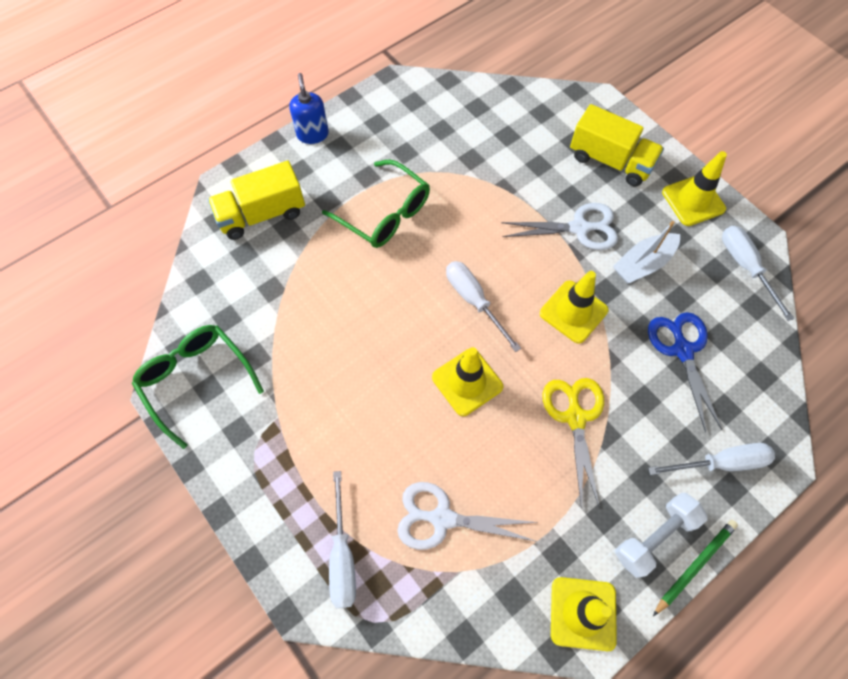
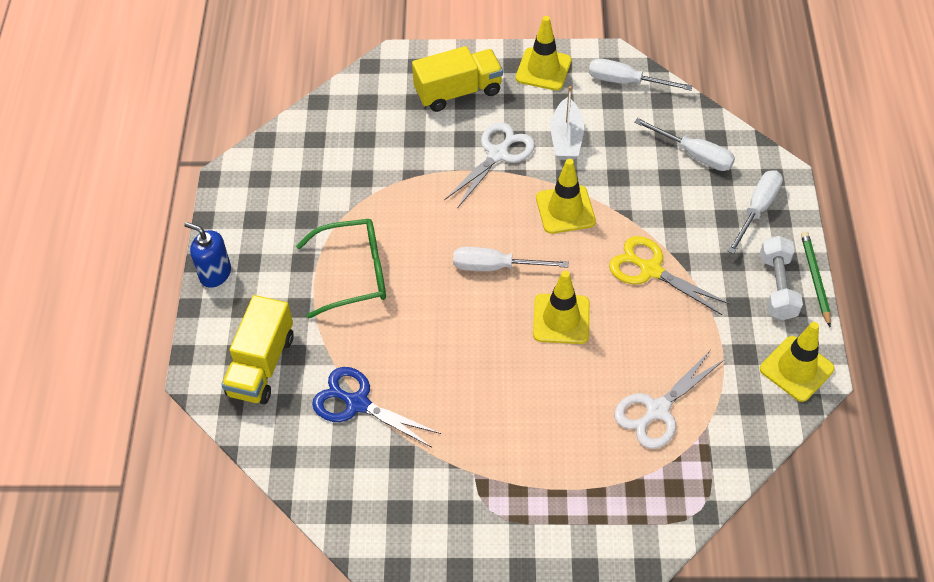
camera: 50 degrees left, 10 degrees down
green glasses [132,325,264,449] -> none
white screwdriver [329,471,356,608] -> white screwdriver moved to [634,118,735,171]
blue scissors [648,312,722,433] -> blue scissors moved to [312,367,441,447]

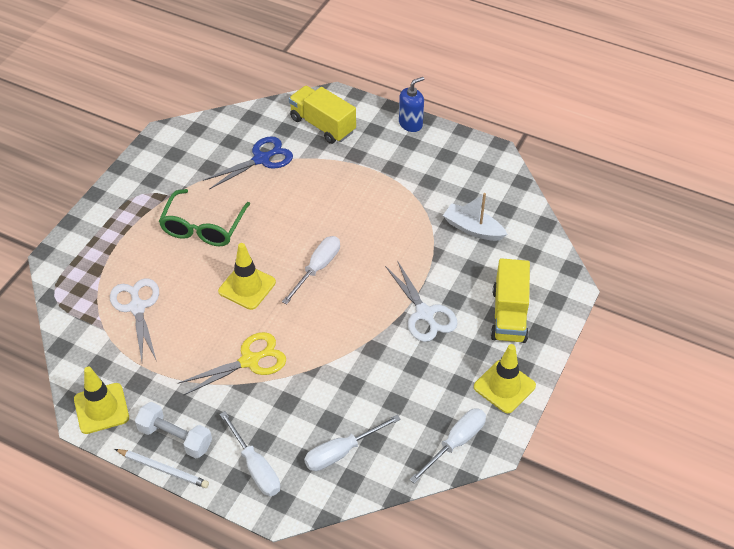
camera: 115 degrees right, 5 degrees down
green glasses [296,219,386,319] -> green glasses moved to [159,189,250,246]
yellow traffic cone [536,159,596,234] -> none
white boat [551,86,584,160] -> white boat moved to [443,193,507,241]
green pencil [801,231,831,327] -> white pencil [115,449,209,488]

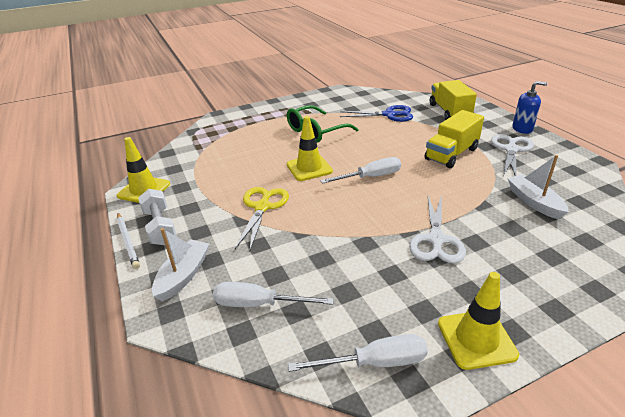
camera: 40 degrees right, 15 degrees down
white scissors [110,278,159,362] -> white scissors moved to [491,134,534,176]
yellow scissors [179,332,286,395] -> yellow scissors turned 90 degrees counterclockwise [235,187,289,252]
white screwdriver [220,411,280,496] -> white boat [152,228,209,302]
yellow truck [491,258,530,343] -> yellow truck moved to [425,110,484,168]

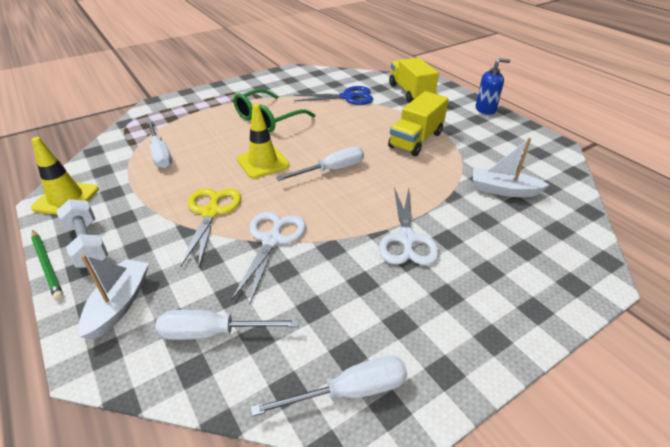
camera: 10 degrees left, 5 degrees up
white pencil [117,213,140,269] -> green pencil [31,230,64,301]
yellow traffic cone [438,272,519,370] -> none
white scissors [491,134,534,176] -> white scissors moved to [231,212,306,305]
white boat [507,155,569,219] -> white boat turned 45 degrees counterclockwise [473,138,549,197]
none -> white screwdriver [147,121,172,168]

